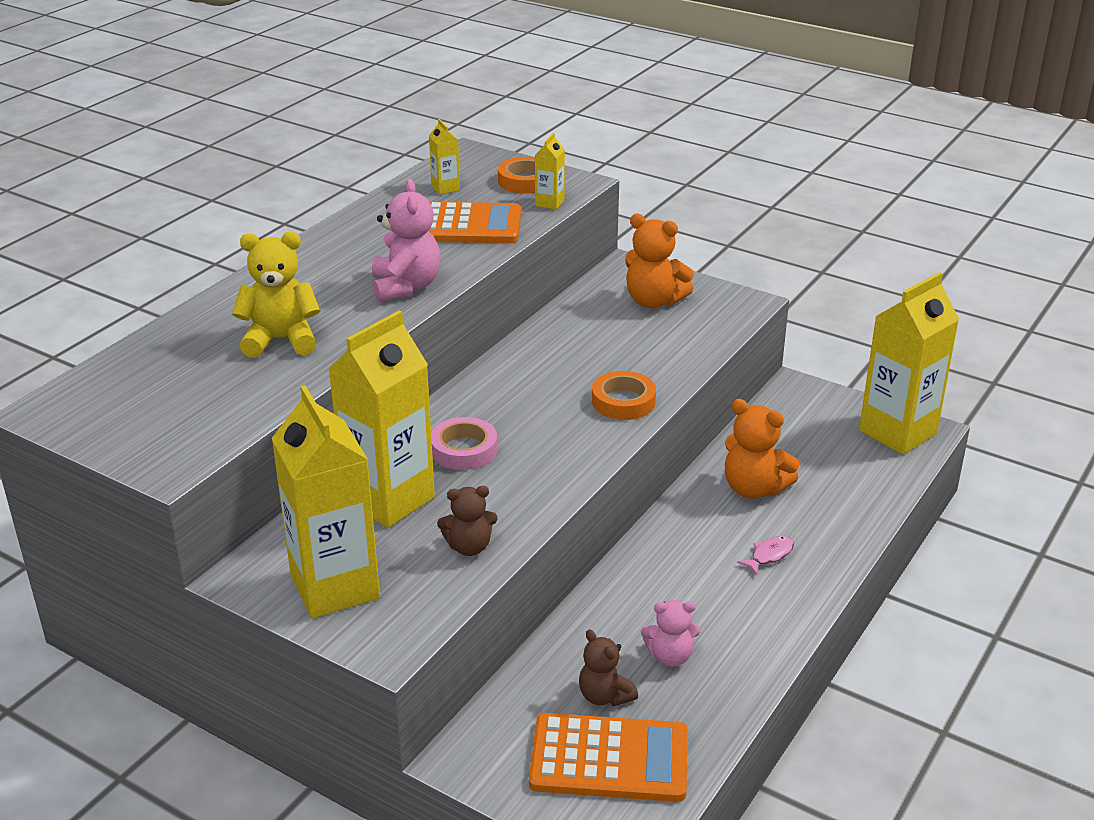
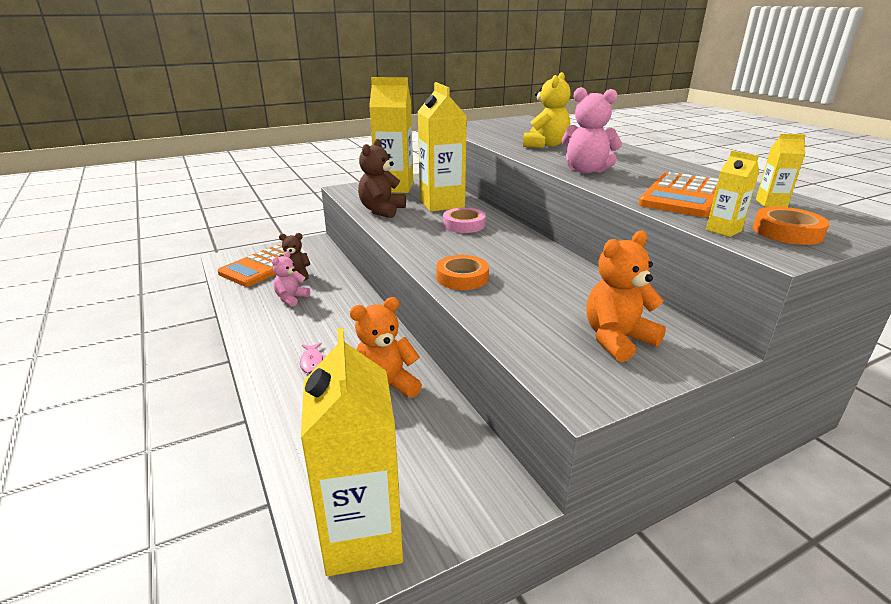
camera: 120 degrees right, 5 degrees down
brown teddy bear [437,486,498,556] -> brown teddy bear [358,139,406,218], size x1.55

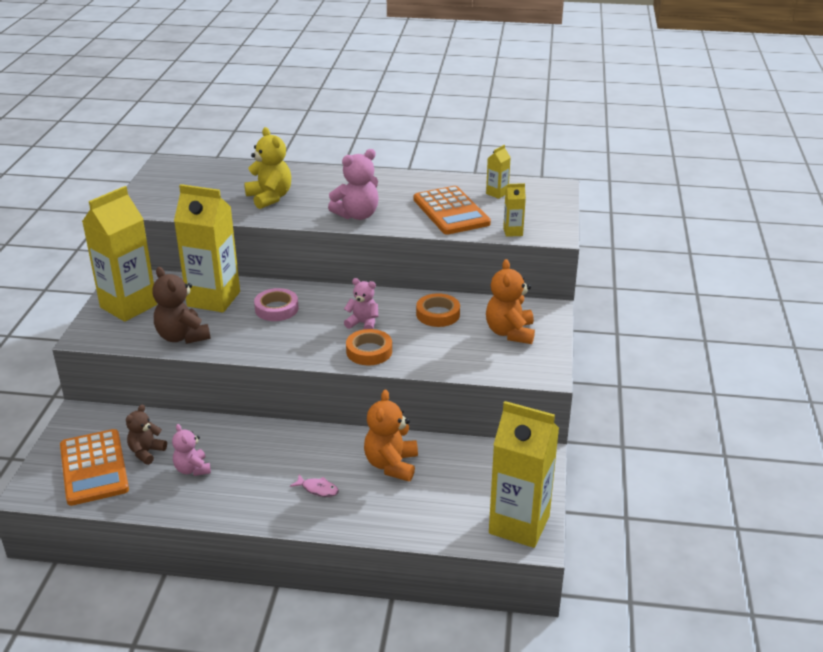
camera: 55 degrees left, 5 degrees up
orange tape [753,207,830,245] -> orange tape moved to [416,293,460,327]
none -> pink teddy bear [344,278,378,329]

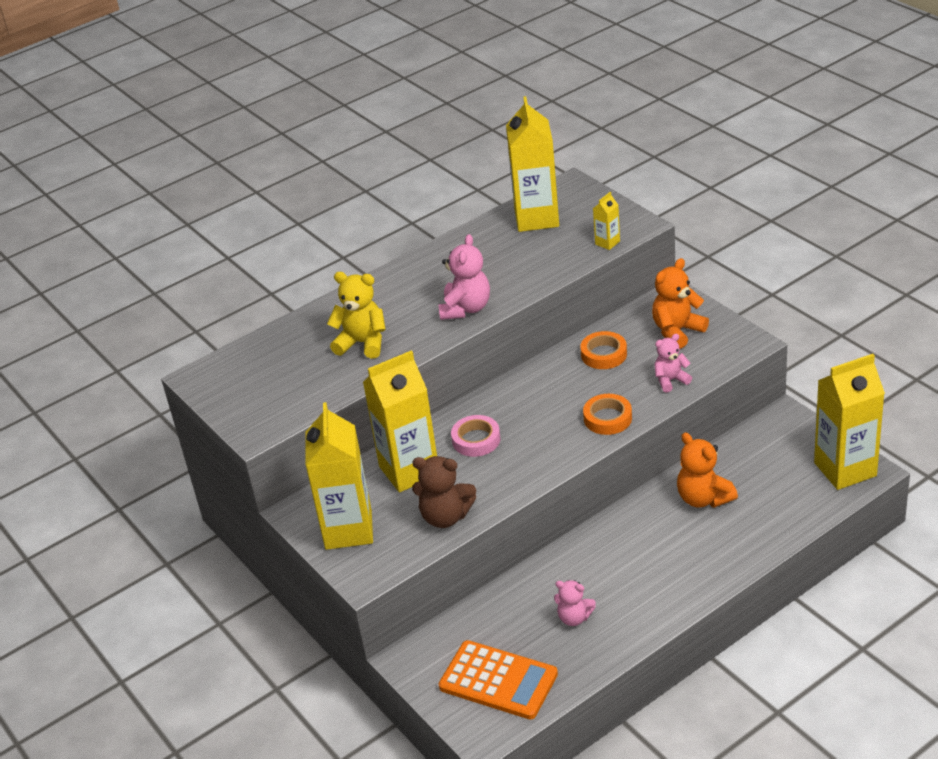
camera: 40 degrees left, 5 degrees up
brown teddy bear [126,404,167,465] -> none
pink fish [290,475,339,497] -> none
pink teddy bear [344,278,378,329] -> pink teddy bear moved to [654,334,692,393]
orange calculator [414,186,491,235] -> none
yellow carton [486,145,511,199] -> yellow carton [506,96,559,232], size x2.34
orange teddy bear [486,259,535,344] -> orange teddy bear turned 90 degrees clockwise [652,258,709,349]

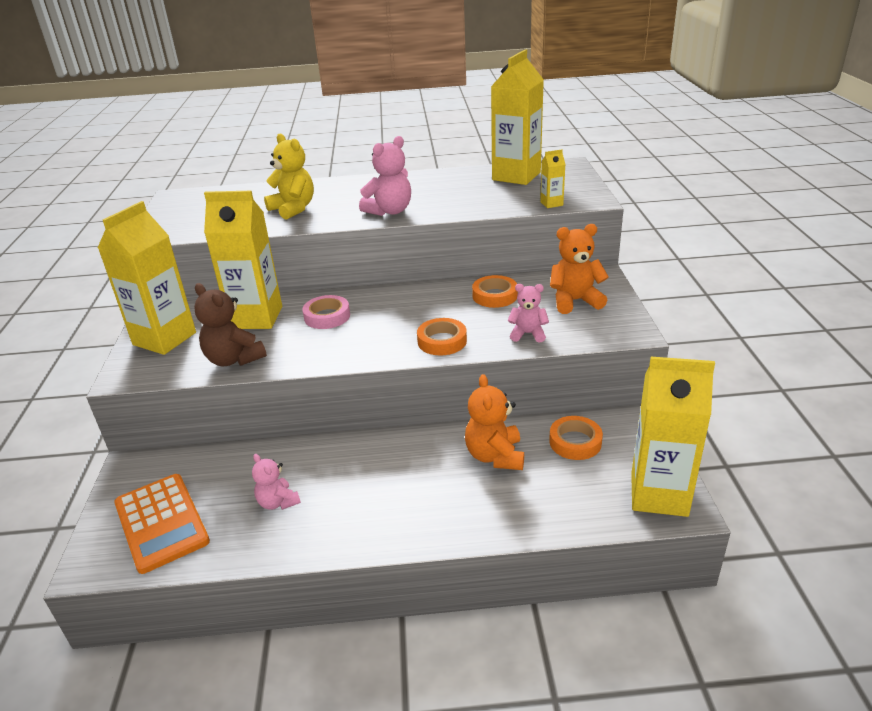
camera: 30 degrees right, 5 degrees down
none -> orange tape [549,416,603,460]

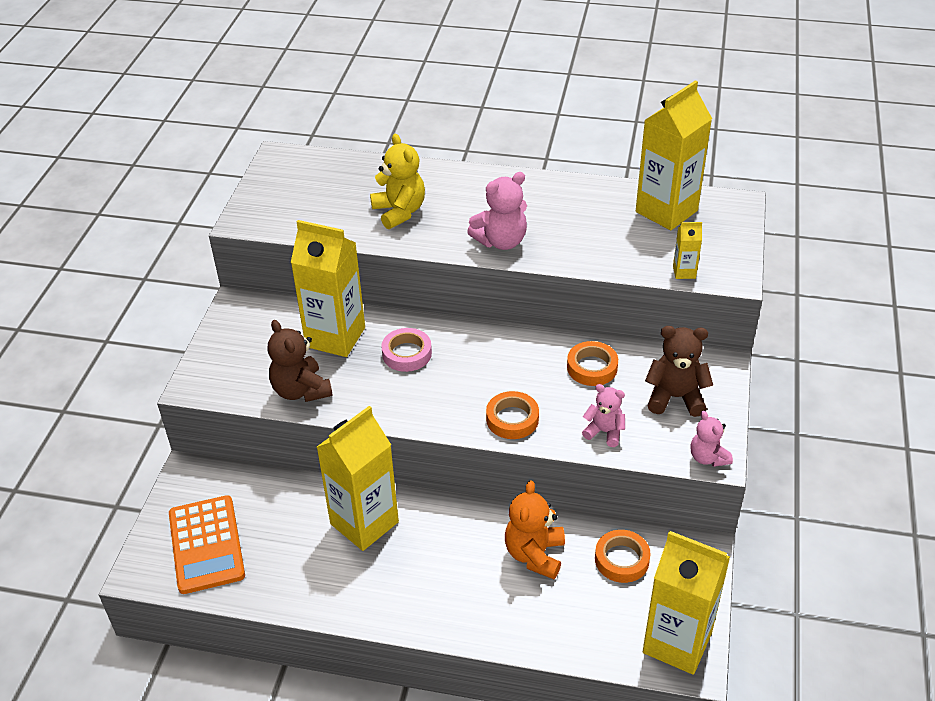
camera: 15 degrees right, 10 degrees up
yellow carton [98,201,196,355] -> yellow carton moved to [317,406,399,551]
pink teddy bear [252,454,301,510] -> pink teddy bear moved to [690,411,733,467]
orange teddy bear [550,224,609,314] -> brown teddy bear [645,326,713,417]

